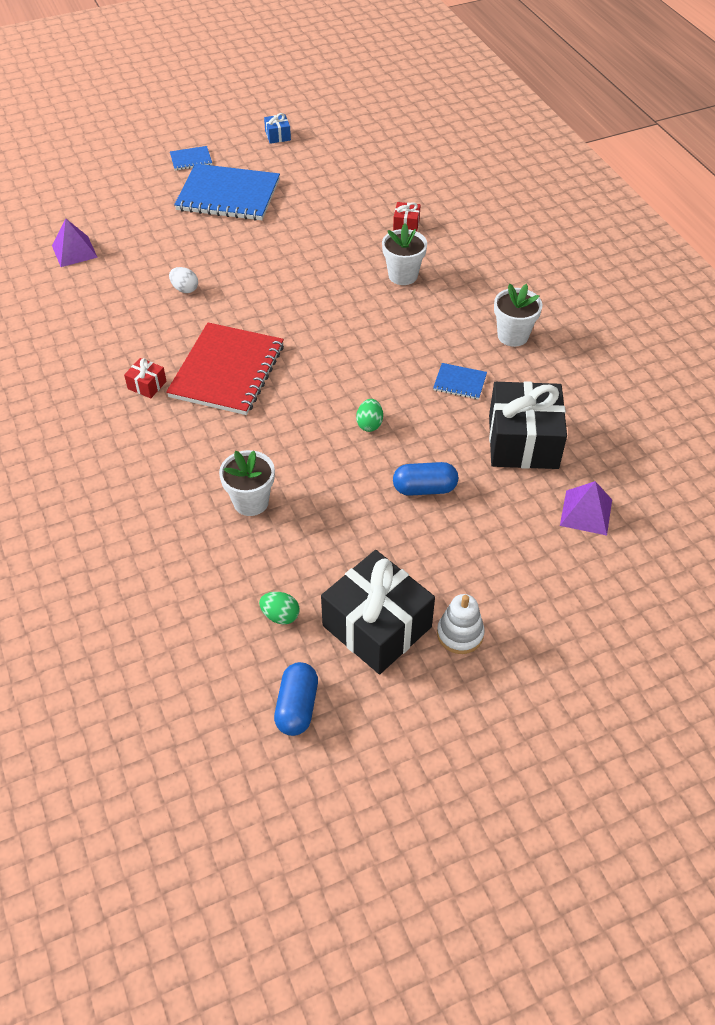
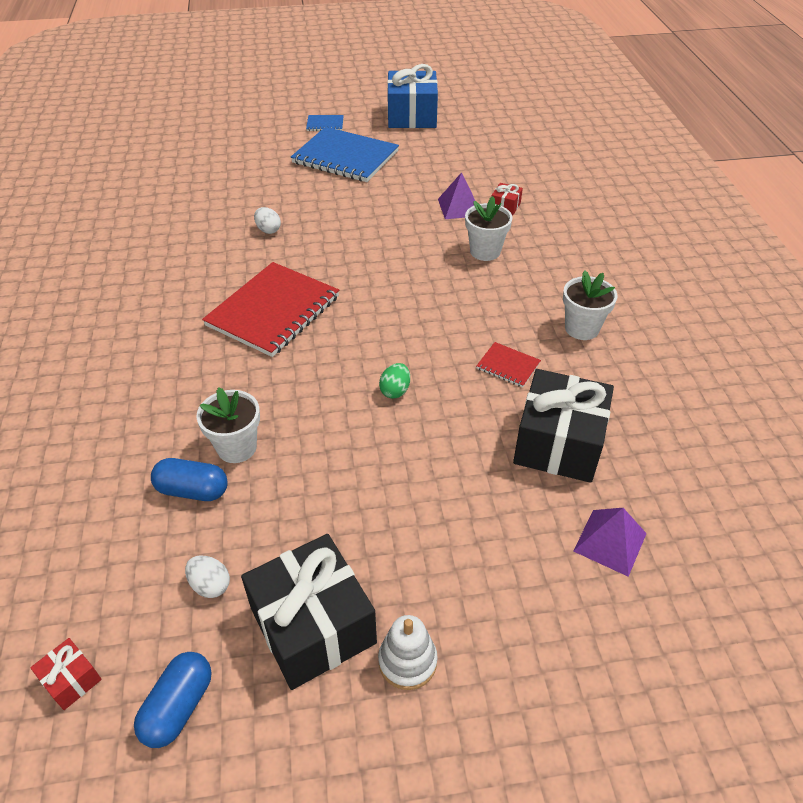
camera: 15 degrees right, 5 degrees down
purple pyramid [52,218,98,267] -> purple pyramid moved to [438,172,475,219]
red gift [124,358,167,398] -> red gift moved to [30,638,102,710]
green egg [259,592,299,624] -> white egg [185,555,230,598]
blue gift [264,113,291,144] -> blue gift [387,64,438,128], size x2.32
blue capsule [393,462,458,496] -> blue capsule moved to [151,458,228,501]
blue notebook [433,363,487,400] -> red notebook [476,342,541,387]

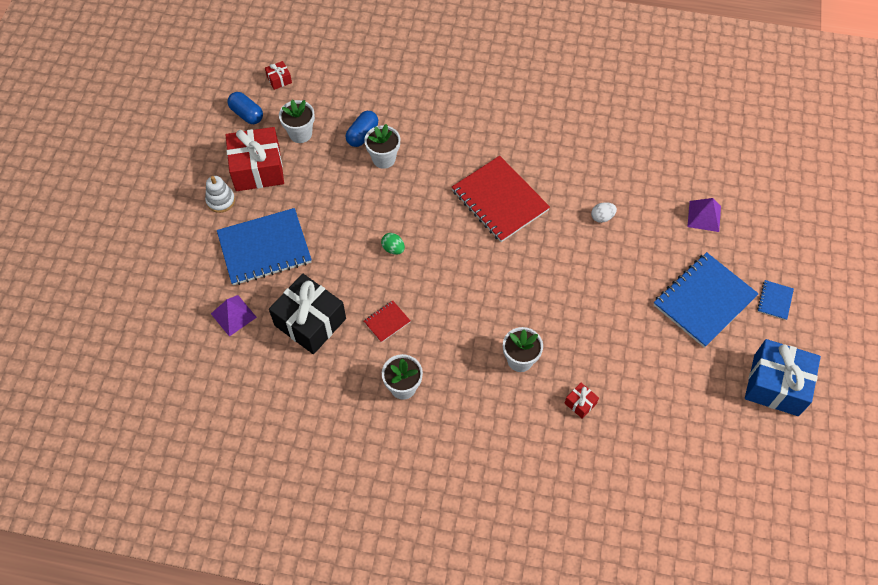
camera: 110 degrees right, 15 degrees up
white egg [185,555,230,598] -> white flower pot [279,100,315,143]
black gift [241,534,377,690] -> red gift [226,127,284,191]
purple pyramid [438,172,475,219] -> purple pyramid moved to [687,198,721,232]
none -> blue notebook [217,208,312,285]

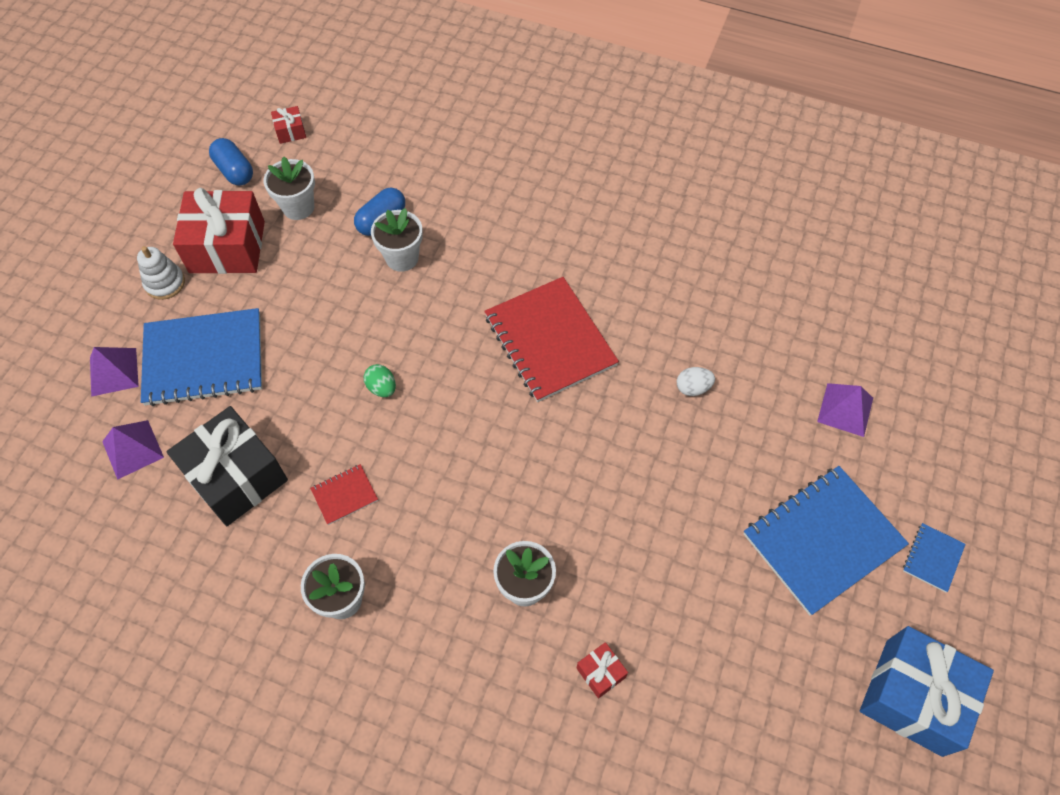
camera: 10 degrees right, 0 degrees up
none -> purple pyramid [90,347,139,397]

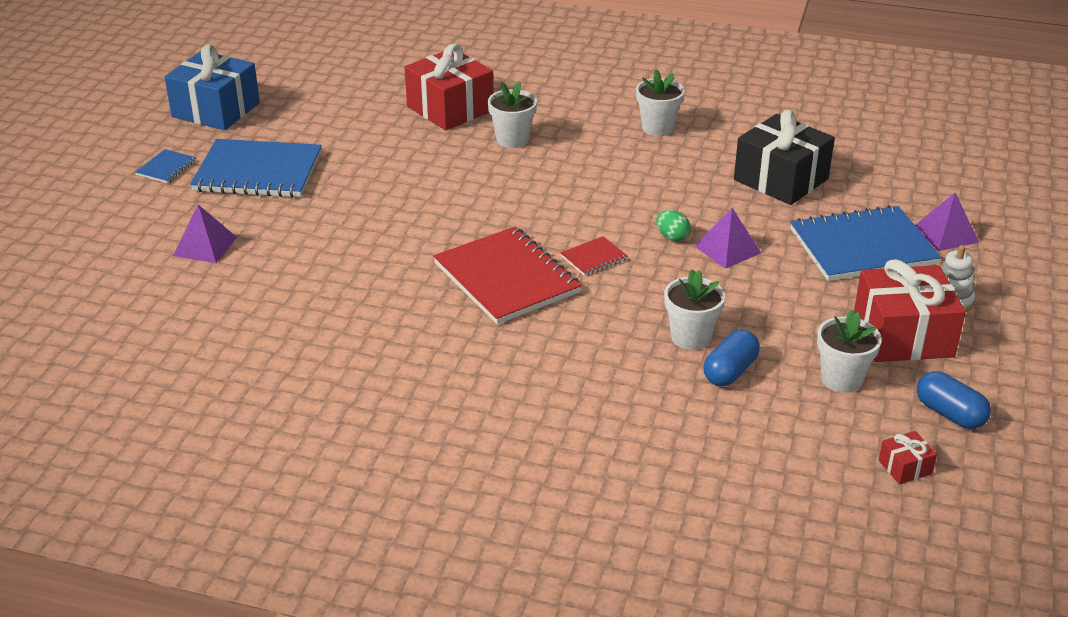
camera: 175 degrees right, 25 degrees down
purple pyramid [102,420,164,480] -> purple pyramid moved to [695,208,761,269]
red notebook [310,464,378,525] -> red notebook moved to [560,236,628,276]
red gift [576,642,628,699] -> red gift [405,43,494,130], size x2.32
white egg [677,367,715,396] -> none
blue notebook [744,466,909,616] -> blue notebook turned 45 degrees clockwise [190,139,322,198]

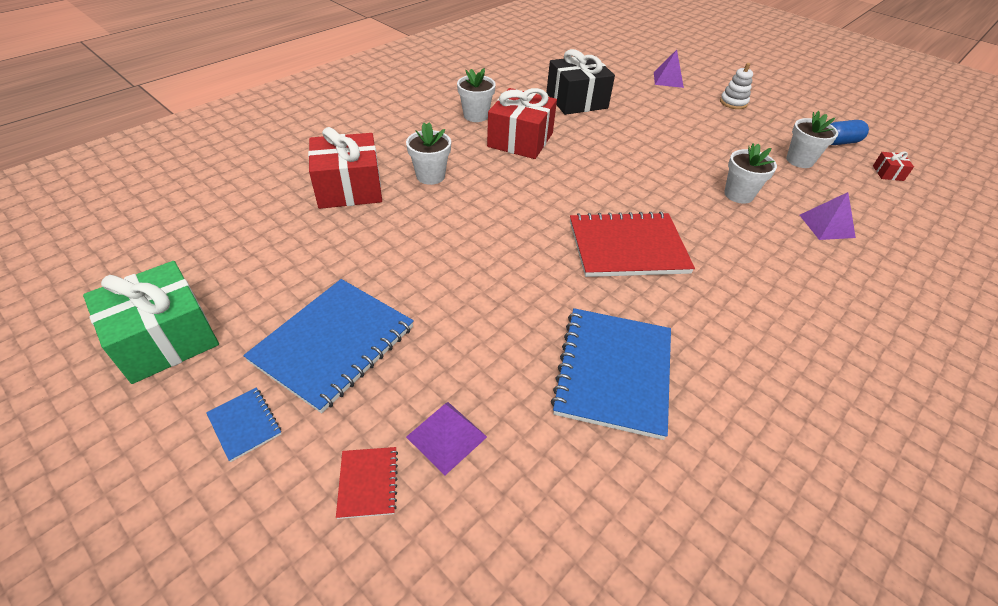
camera: 65 degrees left, 10 degrees up
blue gift [165,44,260,130] -> green gift [83,261,219,384]
red notebook [560,236,628,276] -> red notebook moved to [336,447,398,519]
green egg [656,210,691,241] -> none
purple pyramid [695,208,761,269] -> purple pyramid moved to [800,192,856,240]
blue capsule [703,330,760,386] -> none
blue notebook [790,205,941,281] -> blue notebook moved to [551,308,671,440]
red gift [854,259,966,362] -> red gift moved to [487,88,557,159]

